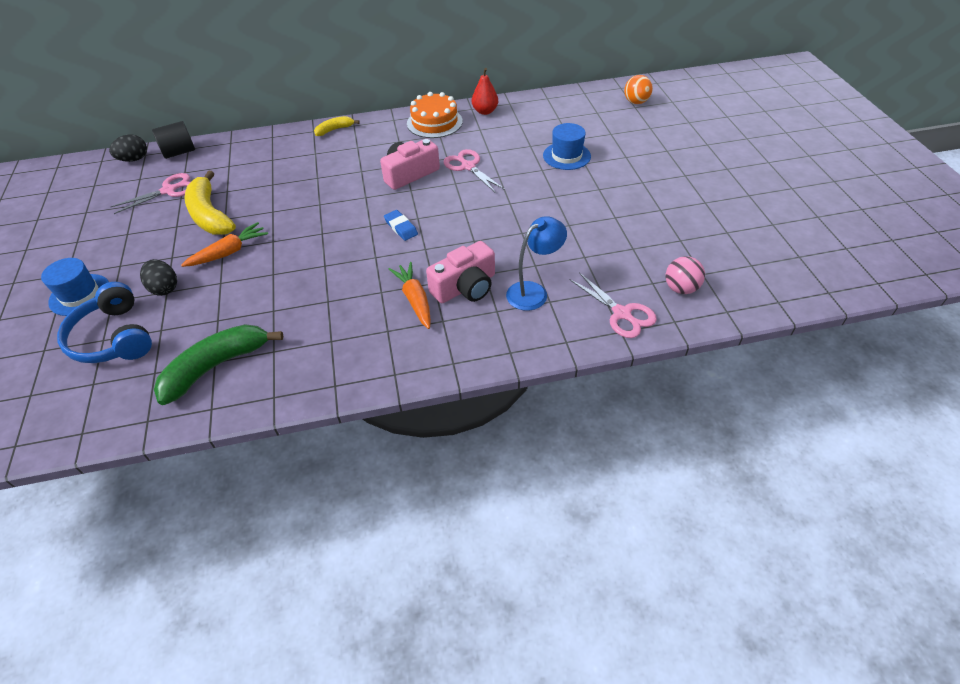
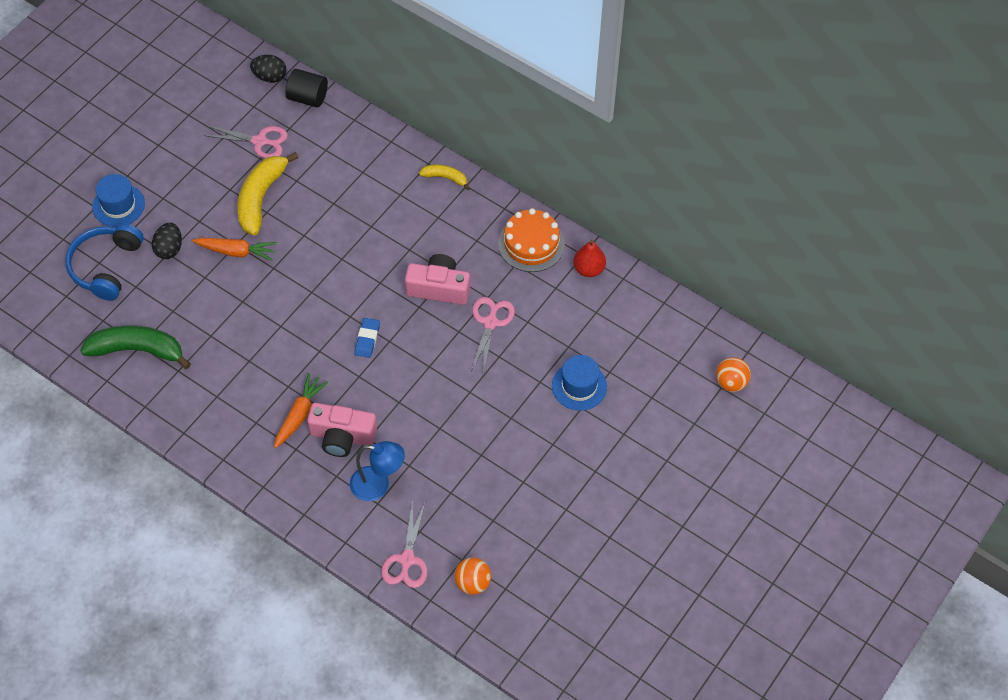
camera: 45 degrees right, 10 degrees up
pink ball [666,256,705,294] -> orange ball [454,557,491,595]

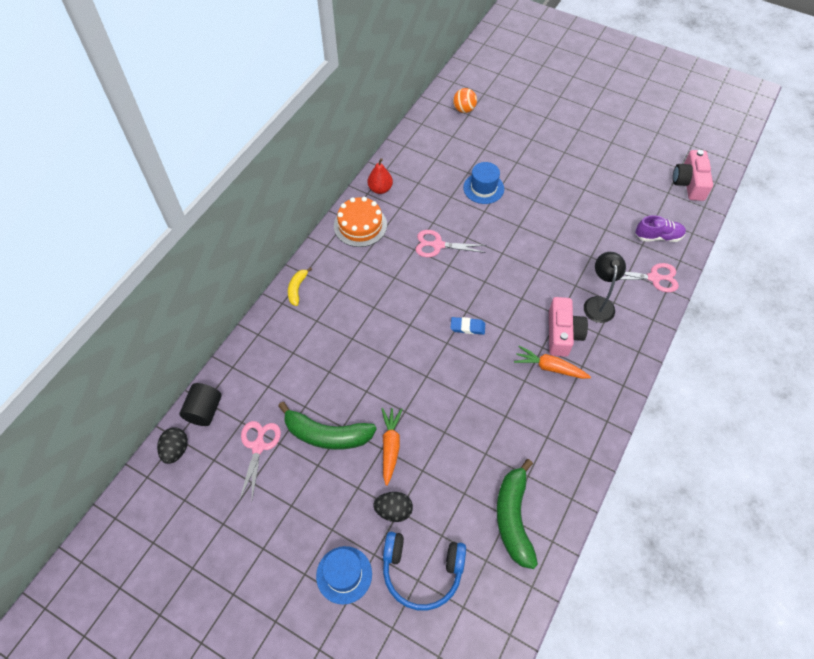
camera: 95 degrees left, 0 degrees up
yellow banana [237,152,299,236] -> green banana [278,402,377,450]
blue lamp [350,441,405,501] -> black lamp [584,252,626,323]
pink camera [405,254,470,305] -> pink camera moved to [673,150,713,201]
orange ball [454,557,491,595] -> purple shoe [636,215,686,242]

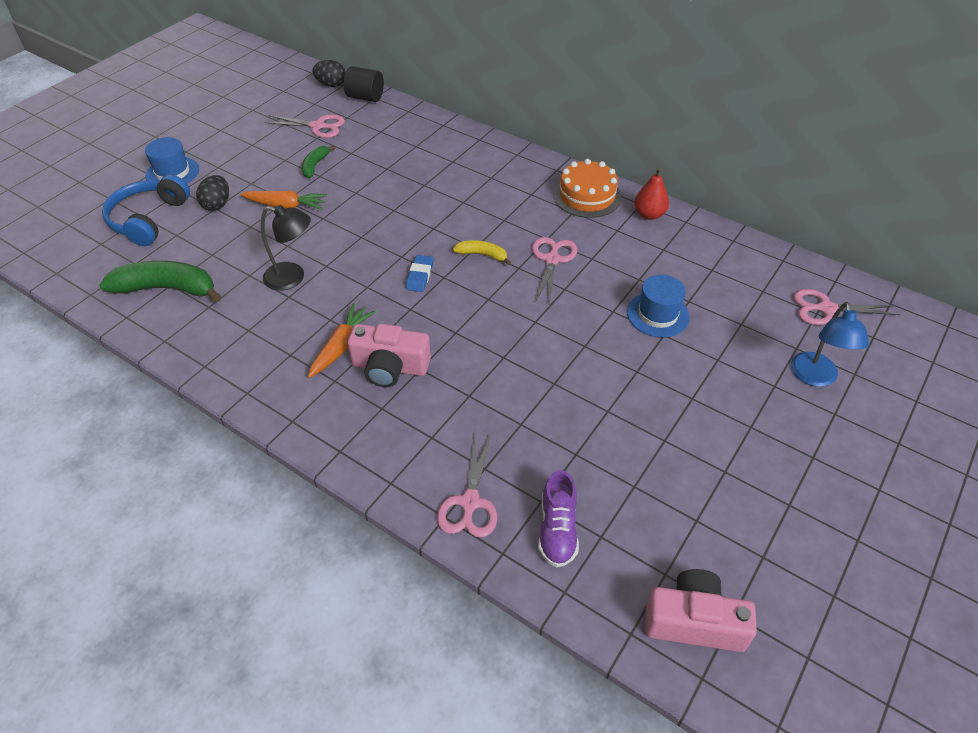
camera: 95 degrees right, 10 degrees down
green banana [278,402,377,450] -> green banana [302,145,335,178], size x0.52
yellow banana [288,267,312,306] -> yellow banana moved to [453,240,511,265]
orange ball [453,88,477,113] -> pink scissors [793,289,900,325]
black lamp [584,252,626,323] -> black lamp moved to [261,205,311,291]
none -> blue lamp [791,302,869,387]

